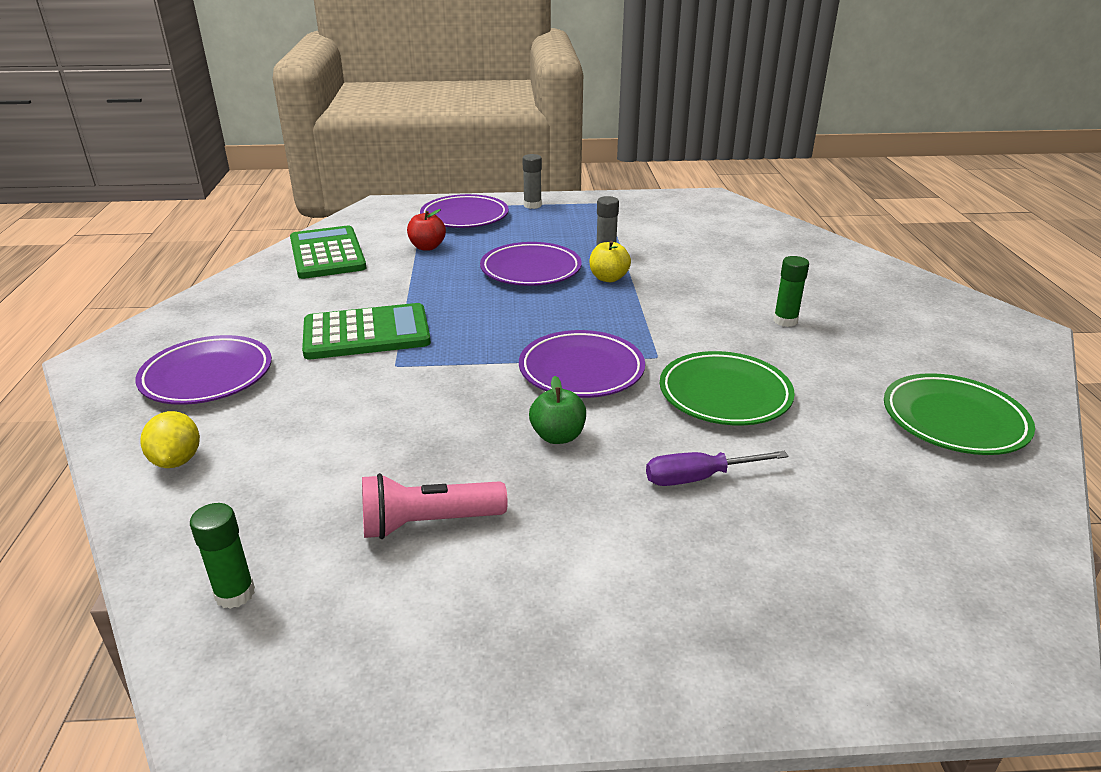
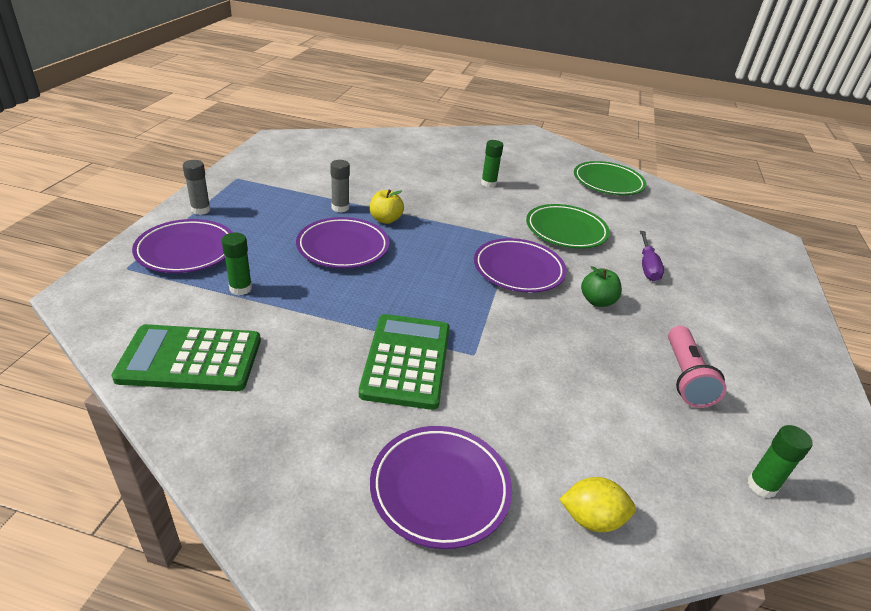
camera: 75 degrees left, 5 degrees up
red apple [407,209,446,250] -> green glue stick [222,233,252,295]

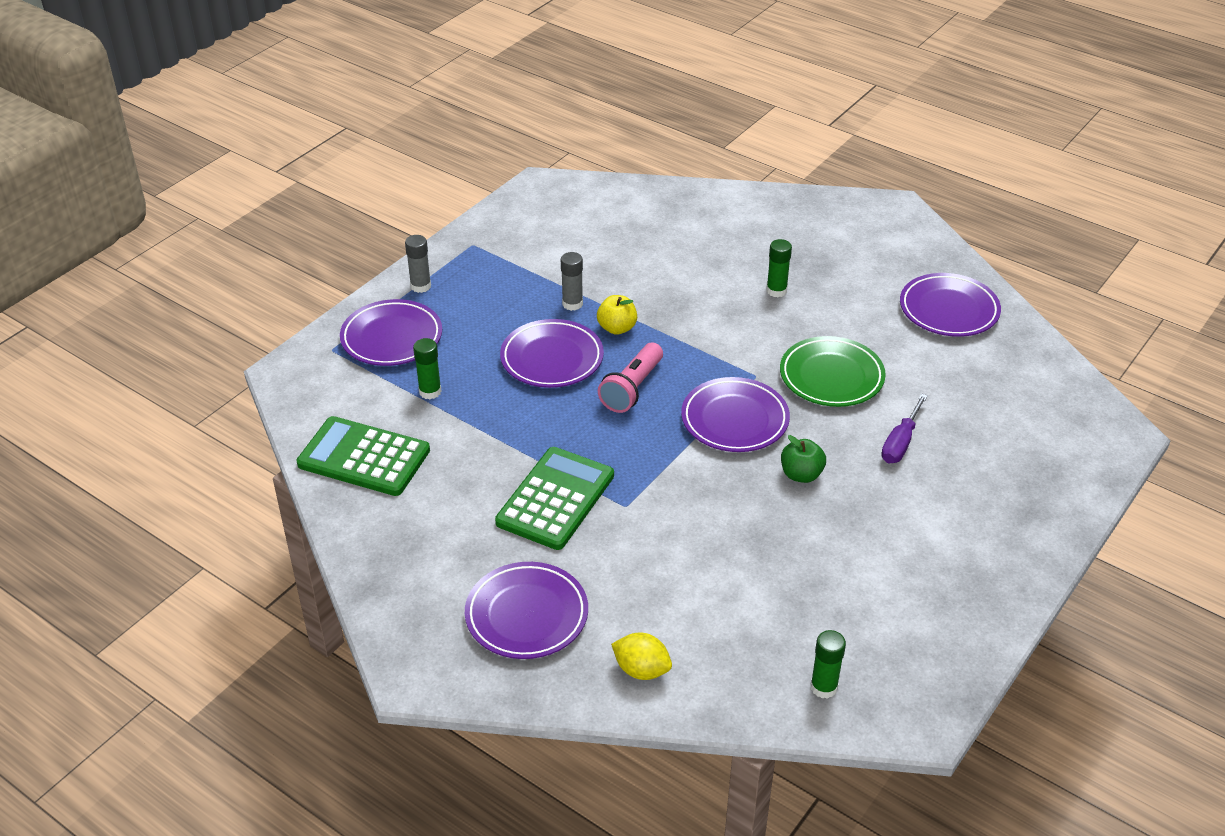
camera: 25 degrees right, 5 degrees up
green plate [574,161,646,195] -> purple plate [900,273,1001,337]
pink flashlight [668,326,727,408] -> pink flashlight moved to [598,343,663,413]

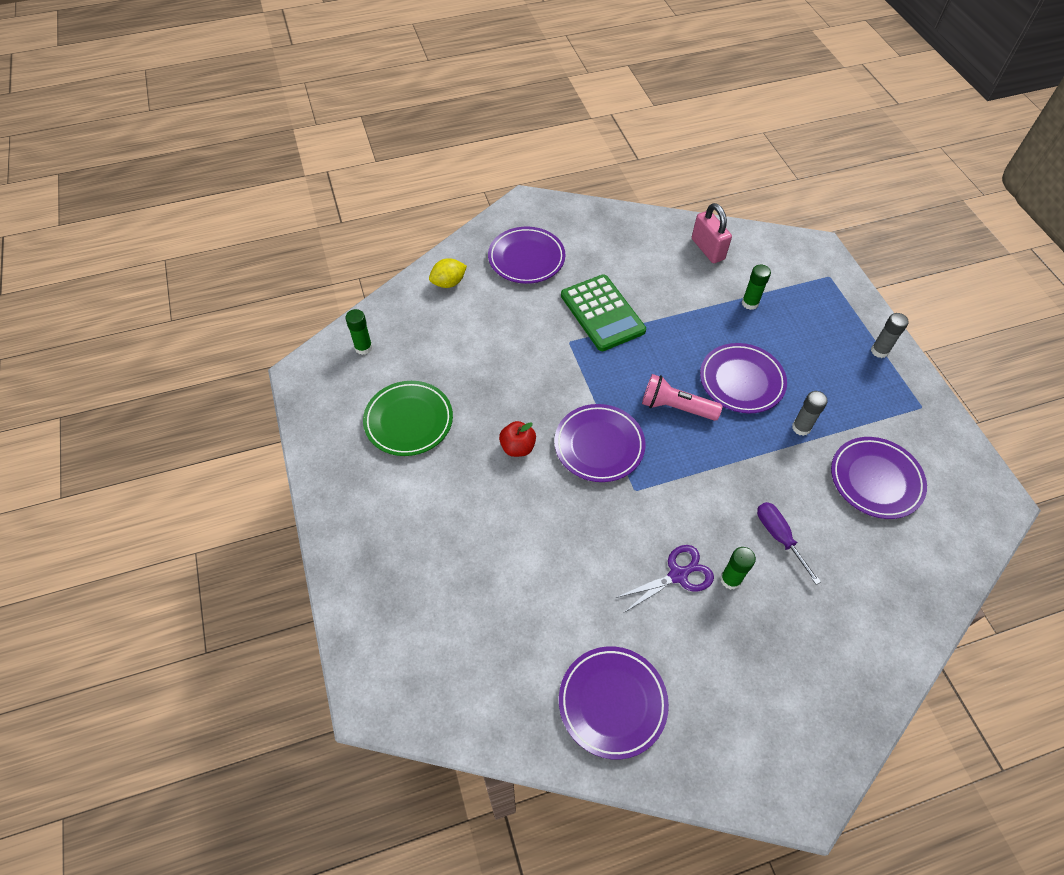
camera: 125 degrees right, 15 degrees up
green calculator [297,416,430,496] -> pink padlock [692,203,732,263]
purple plate [340,299,442,366] -> purple plate moved to [831,437,927,519]
yellow apple [597,295,637,335] -> none
pink flashlight [598,343,663,413] -> pink flashlight turned 45 degrees counterclockwise [642,374,723,421]
green plate [780,336,886,407] -> green plate moved to [363,381,453,456]
green apple [781,435,826,483] -> red apple [499,421,536,457]
purple screwdriver [881,394,928,463] -> purple screwdriver moved to [757,502,821,585]
none -> purple scissors [615,545,714,613]

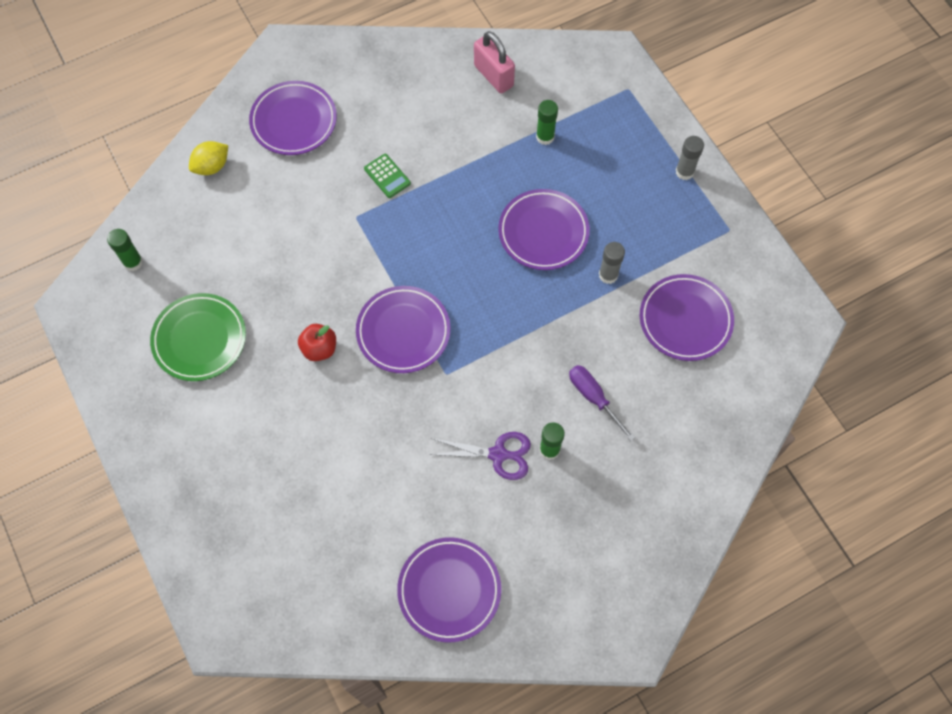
camera: 10 degrees left, 10 degrees up
green calculator [561,274,646,351] -> green calculator [364,154,411,198], size x0.48
purple scissors [615,545,714,613] -> purple scissors turned 45 degrees clockwise [429,432,531,480]
pink flashlight [642,374,723,421] -> none

